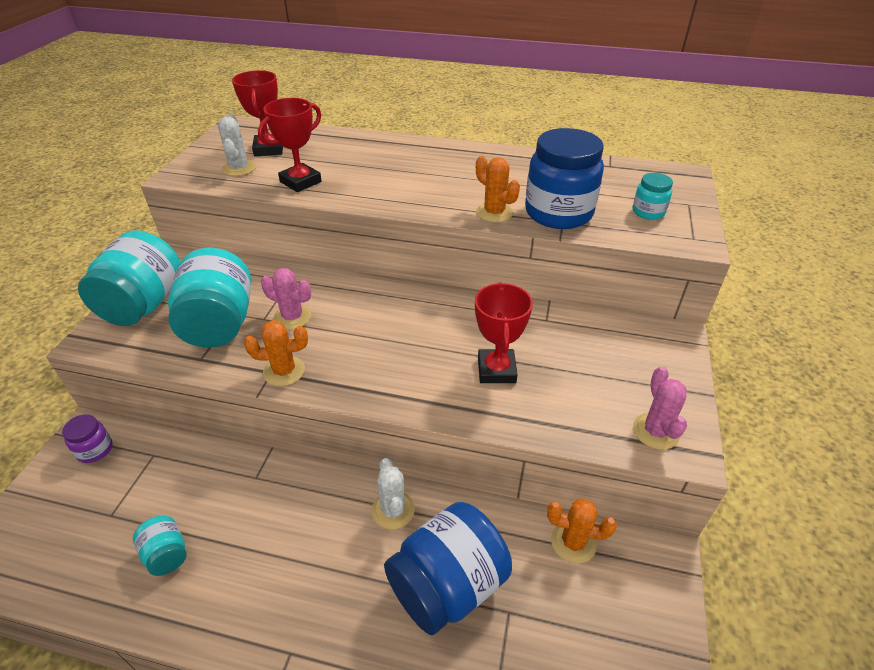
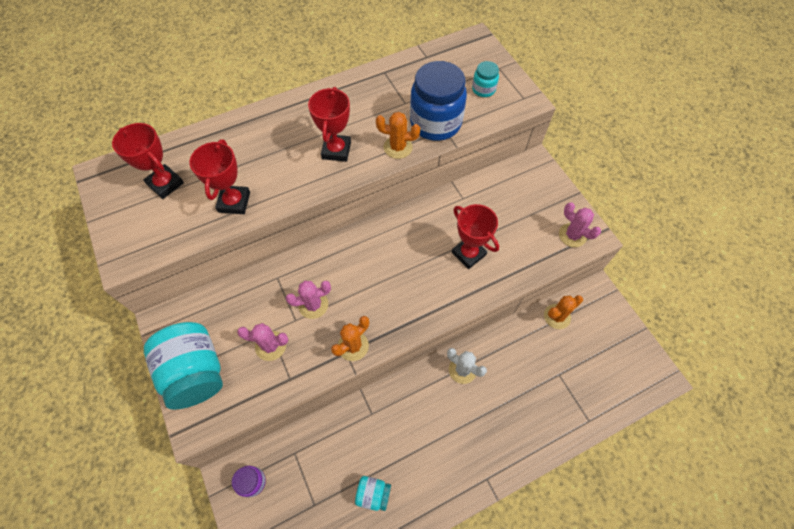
camera: 40 degrees left, 20 degrees up
turquoise jar [168,248,251,348] -> pink cactus [237,323,288,361]
white cactus [218,114,256,176] -> none
blue jar [384,502,512,635] -> none
none -> red trophy [308,87,351,162]

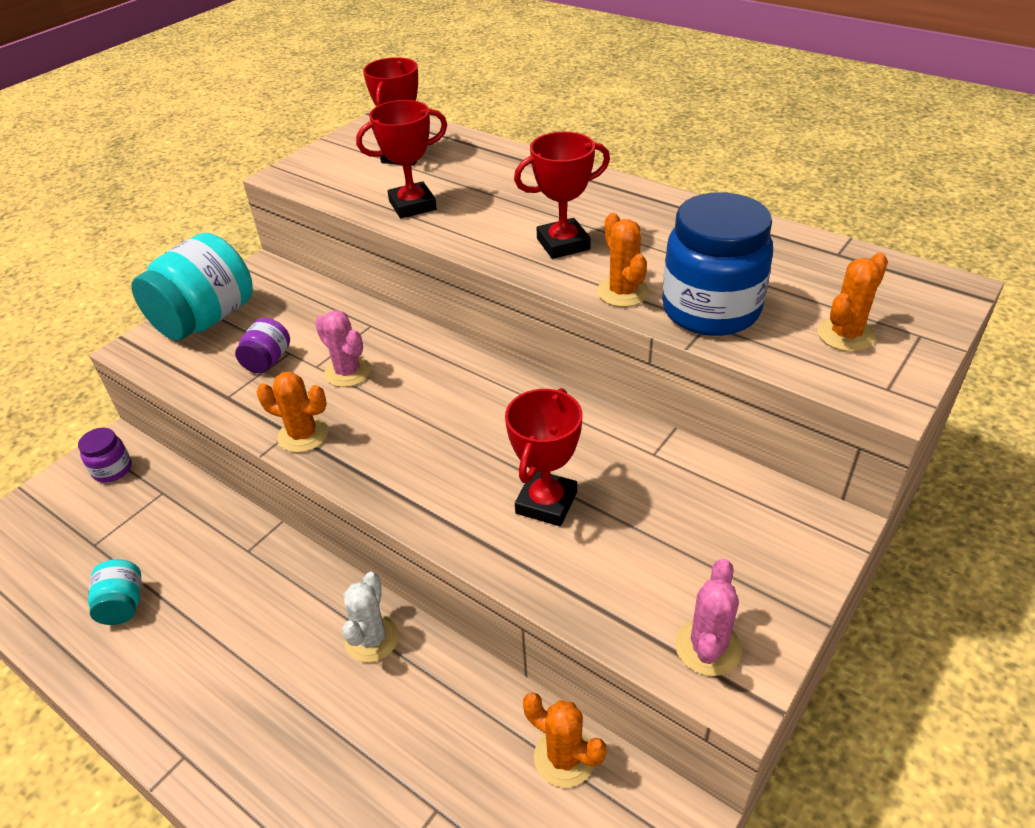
camera: 65 degrees right, 20 degrees down
pink cactus [237,323,288,361] -> purple jar [235,318,290,373]
turquoise jar [472,61,499,97] -> orange cactus [817,253,888,352]

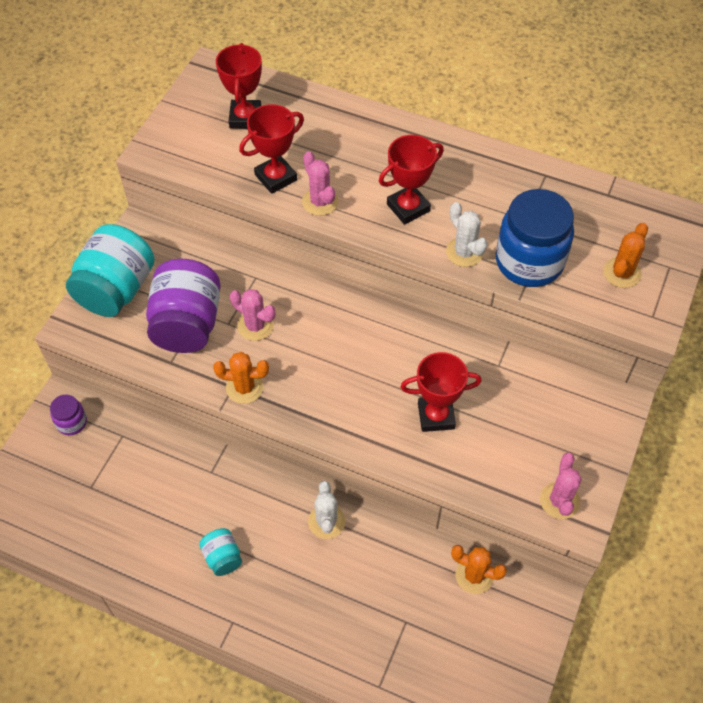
camera: 15 degrees left, 15 degrees up
turquoise jar [88,559,141,625] -> turquoise jar moved to [199,528,242,576]
purple jar [235,318,290,373] -> purple jar [146,259,221,353], size x2.09
red trophy [505,388,582,526] -> red trophy turned 75 degrees clockwise [400,352,482,432]
orange cactus [597,213,649,307] -> white cactus [446,202,488,267]
none -> pink cactus [302,151,338,216]

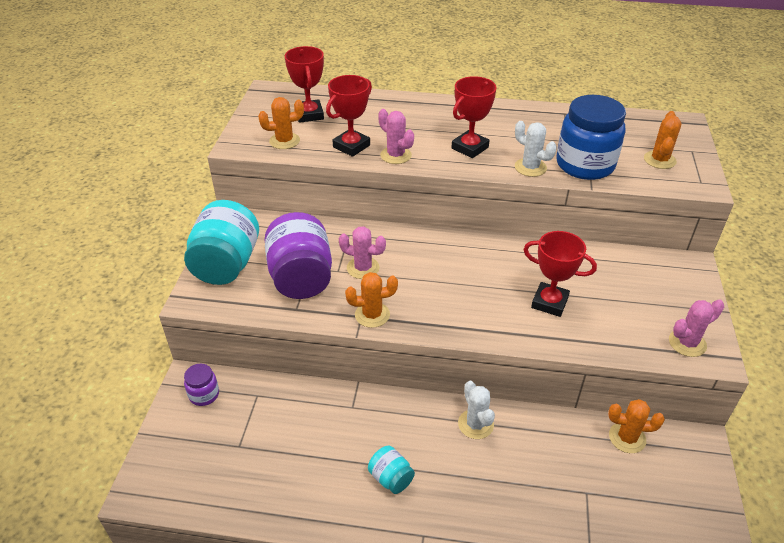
camera: 15 degrees left, 15 degrees down
red trophy [400,352,482,432] -> red trophy turned 45 degrees clockwise [523,231,597,317]
pink cactus [540,453,582,519] -> pink cactus turned 75 degrees clockwise [669,299,724,357]
none -> orange cactus [258,97,304,149]

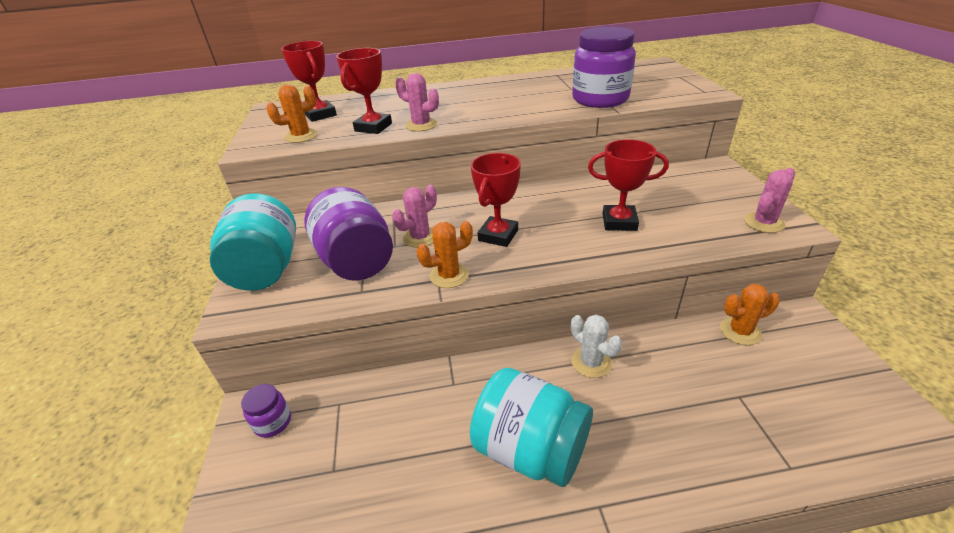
camera: 15 degrees left, 5 degrees down
pink cactus [339,226,386,279] -> pink cactus turned 45 degrees counterclockwise [393,185,437,248]
turquoise jar [368,446,415,494] -> turquoise jar [470,368,593,487], size x2.09
red trophy [451,76,497,158] -> red trophy moved to [471,153,521,247]
white cactus [515,121,557,177] -> none
blue jar [556,95,626,180] -> purple jar [572,27,636,108]
orange cactus [644,111,682,169] -> none

